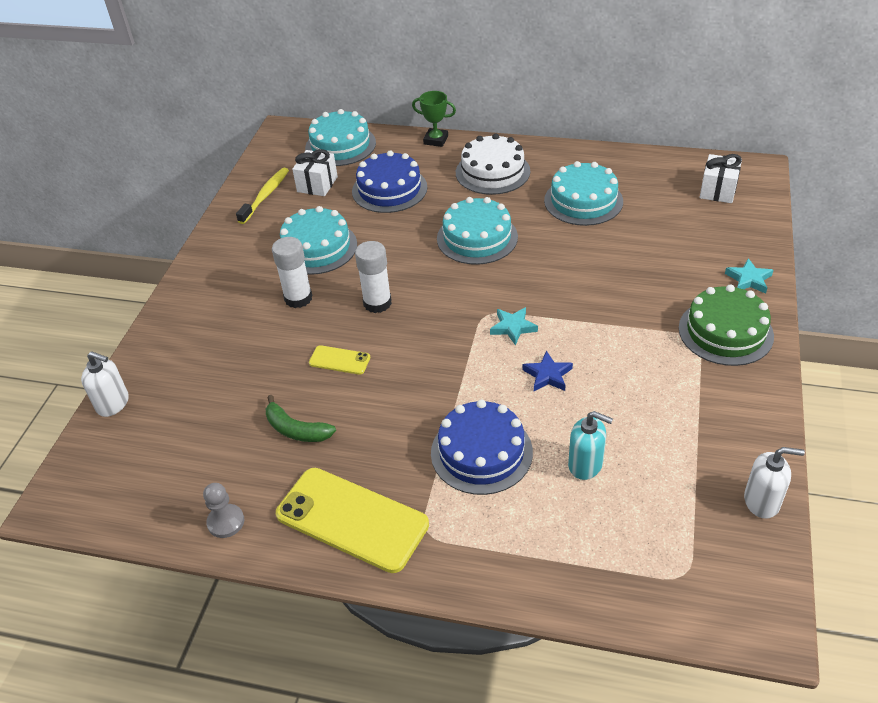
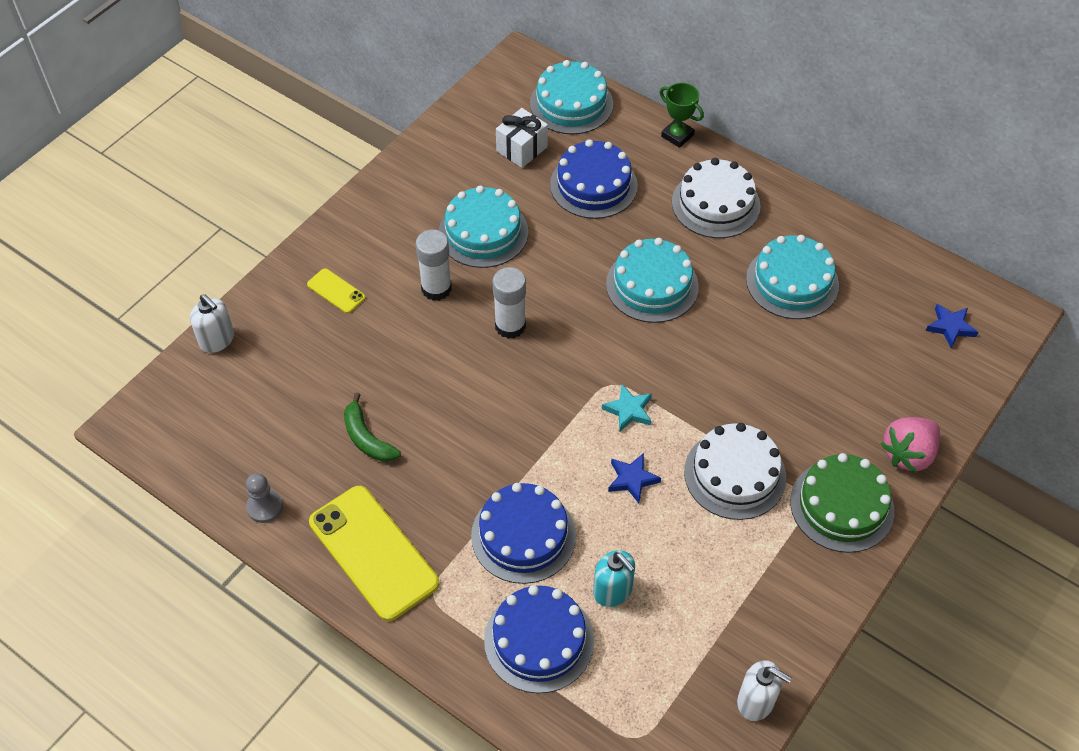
camera: 20 degrees right, 10 degrees up
yellow toothbrush [236,168,289,224] -> none
yellow phone [309,345,370,375] -> yellow phone moved to [307,268,366,313]
white gift [700,154,742,203] -> blue star [926,304,978,348]
turquoise star [725,258,773,293] -> pink strawberry [881,417,940,473]
none -> blue cake [484,585,594,693]
none -> white cake [684,423,786,520]

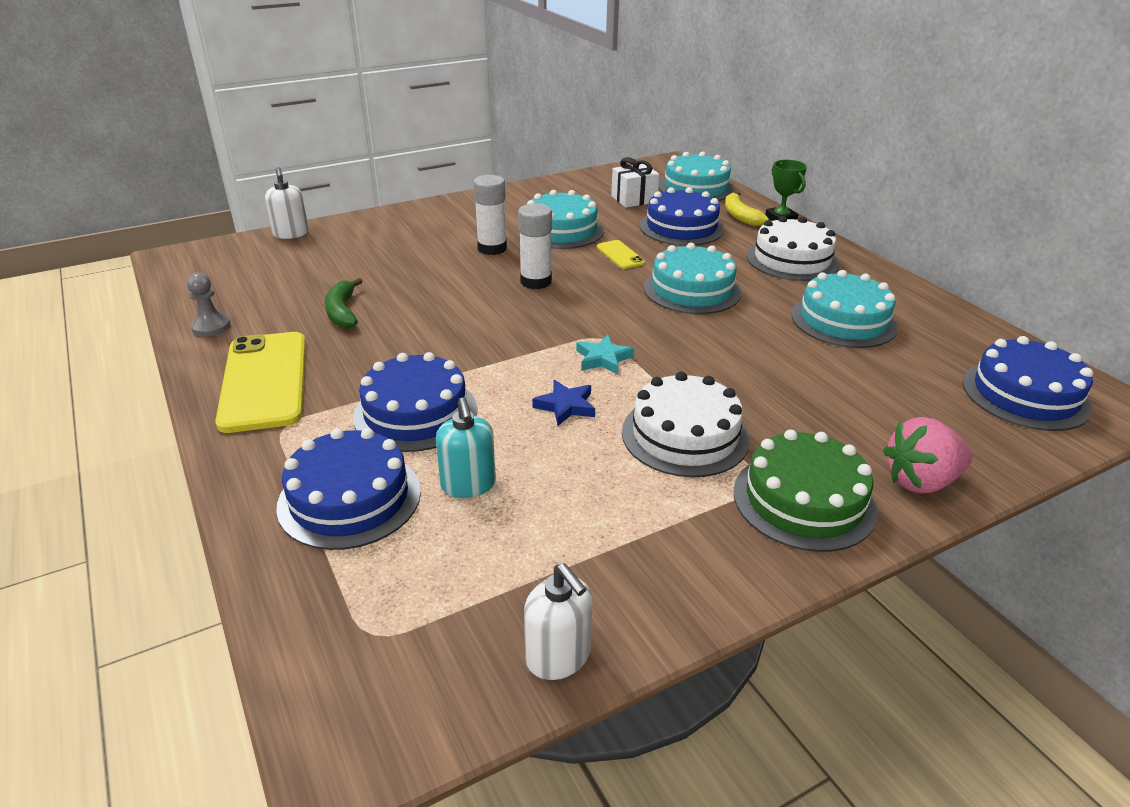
camera: 25 degrees right, 20 degrees down
yellow phone [307,268,366,313] -> yellow phone moved to [597,240,645,269]
blue star [926,304,978,348] -> blue cake [962,336,1093,431]
none -> yellow banana [725,192,769,226]

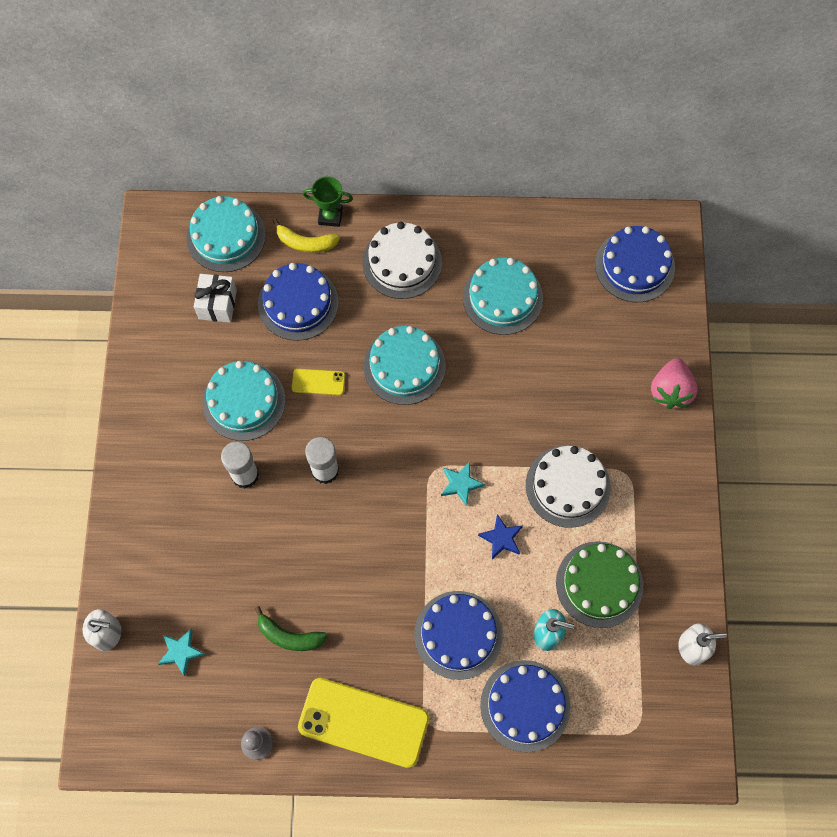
camera: 60 degrees left, 35 degrees up
green cake [734,430,878,552] -> green cake moved to [556,541,643,628]
none -> turquoise star [158,629,206,676]

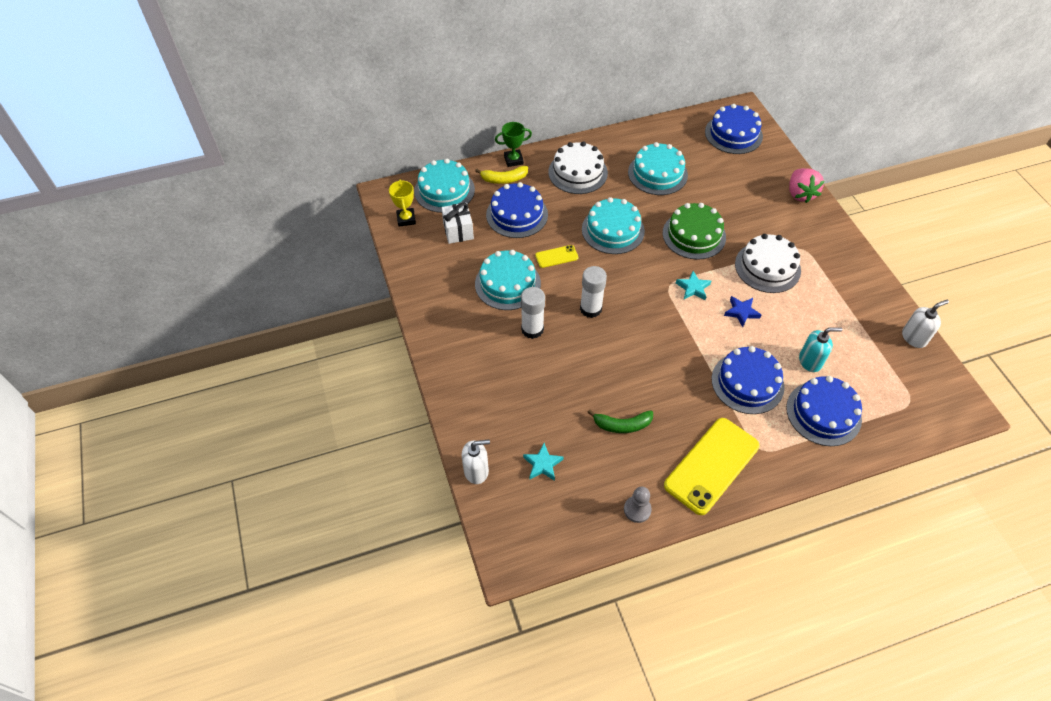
camera: 20 degrees left, 15 degrees down
yellow phone [298,678,429,768] -> yellow phone turned 45 degrees counterclockwise [664,418,760,515]
green cake [556,541,643,628] -> green cake moved to [662,203,726,260]
none -> yellow trophy [389,180,416,227]

